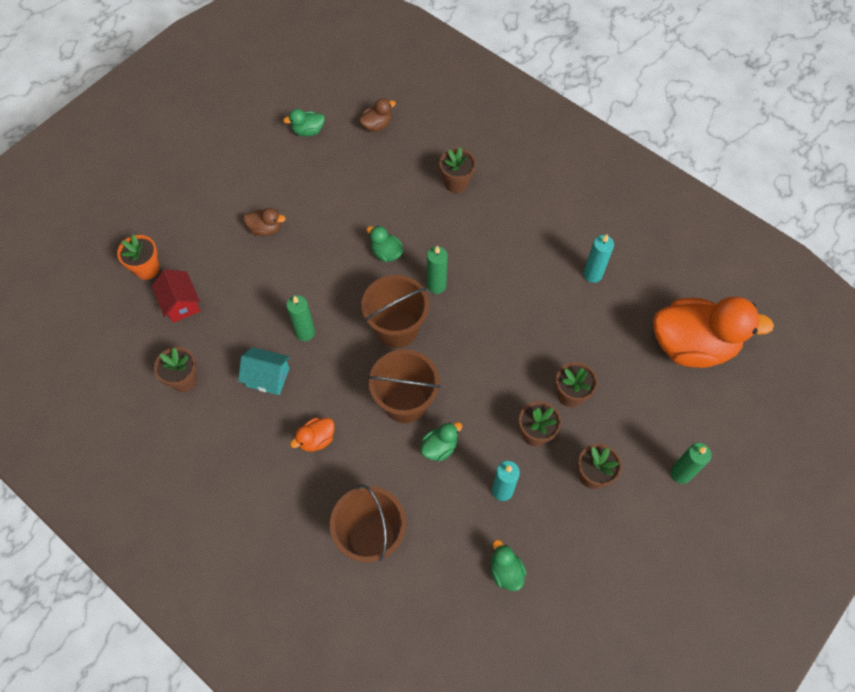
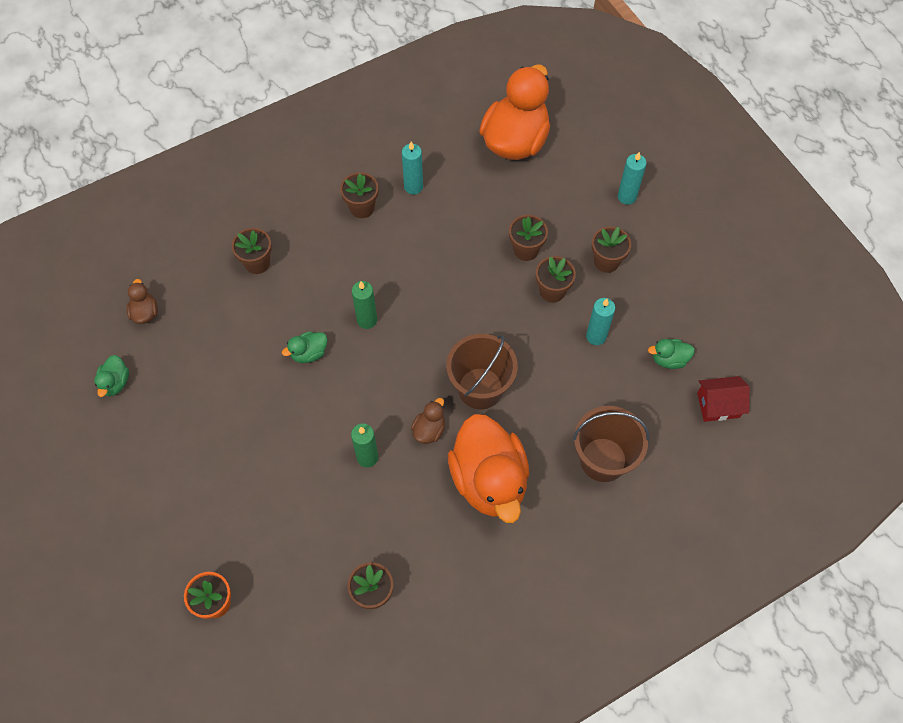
camera: 70 degrees left, 0 degrees up
red house [151,269,200,323] -> red house moved to [697,376,750,422]
turquoise house [238,347,290,395] -> none
brown duck [243,208,286,236] -> brown duck moved to [411,398,445,444]
orange duck [290,418,335,452] -> orange duck [448,414,529,523], size x2.37
brown bucket [361,275,429,348] -> none
green duck [420,422,462,461] -> none
green candle [671,443,711,484] -> turquoise candle [618,152,646,205]
none -> brown flower pot [340,172,378,218]

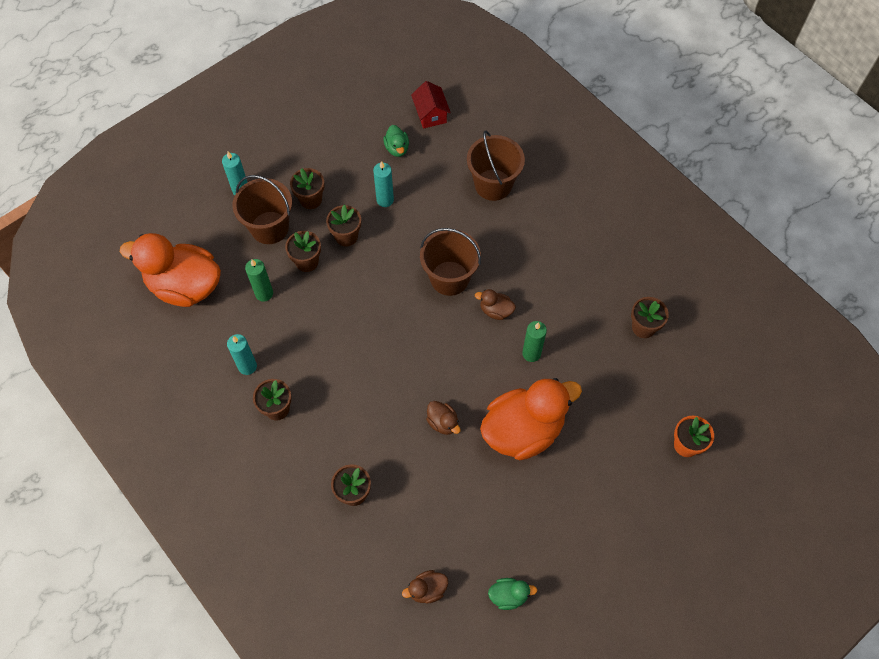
camera: 100 degrees left, 0 degrees up
green duck [282,331,327,363] -> brown duck [426,401,460,435]
green candle [352,281,377,329] -> green candle moved to [245,259,273,302]
orange duck [448,414,529,523] -> orange duck moved to [480,378,582,460]
none -> brown bucket [232,175,292,244]

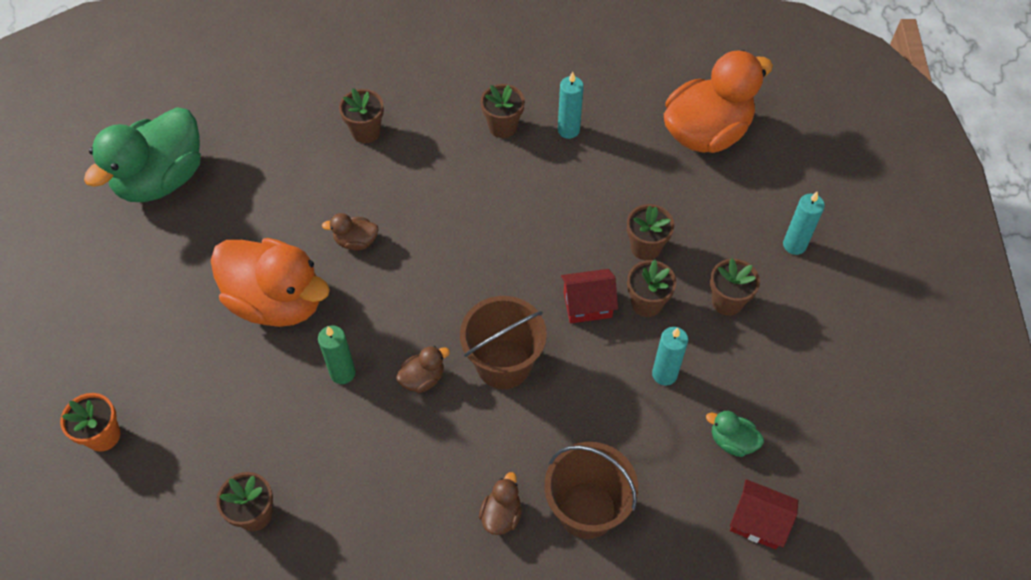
camera: 130 degrees right, 5 degrees down
brown bucket [232,175,292,244] -> none
green candle [245,259,273,302] -> none
brown duck [402,570,448,604] -> brown duck moved to [479,472,522,535]
orange duck [480,378,582,460] -> orange duck turned 75 degrees counterclockwise [210,238,330,327]
green duck [488,578,537,610] -> green duck [84,107,201,202], size x2.37
none -> red house [561,269,618,323]

